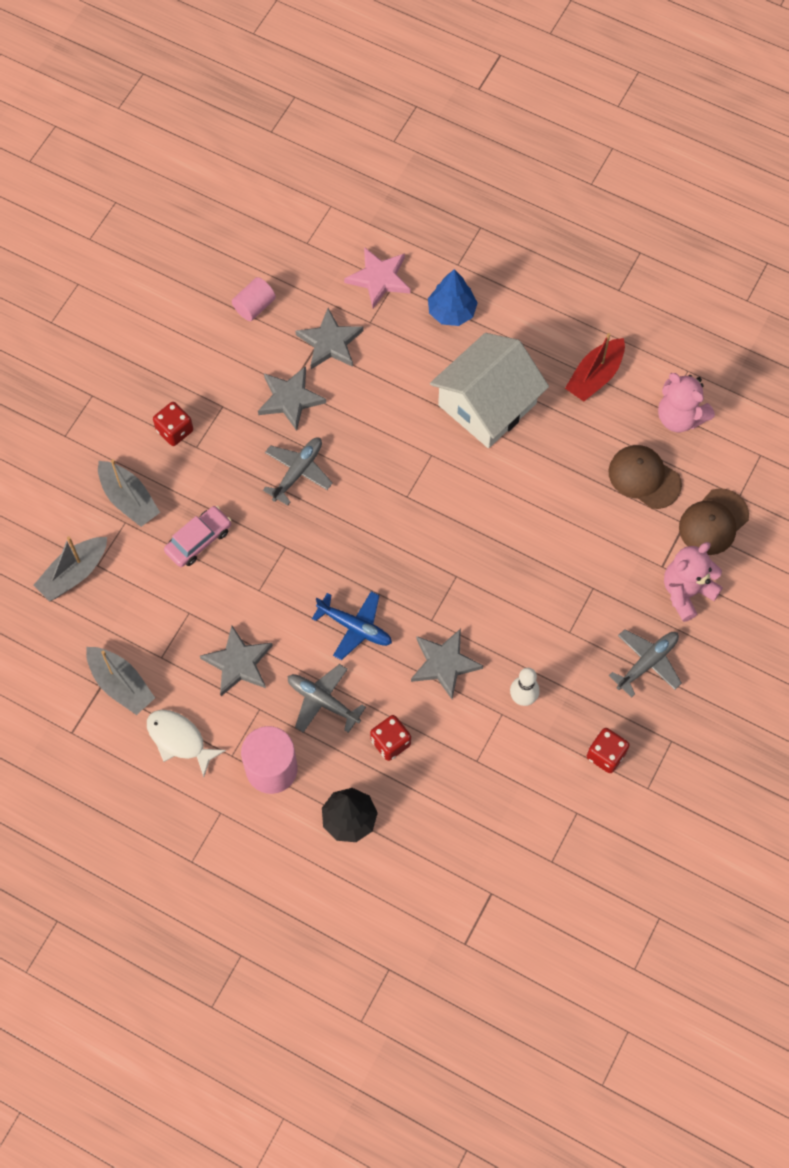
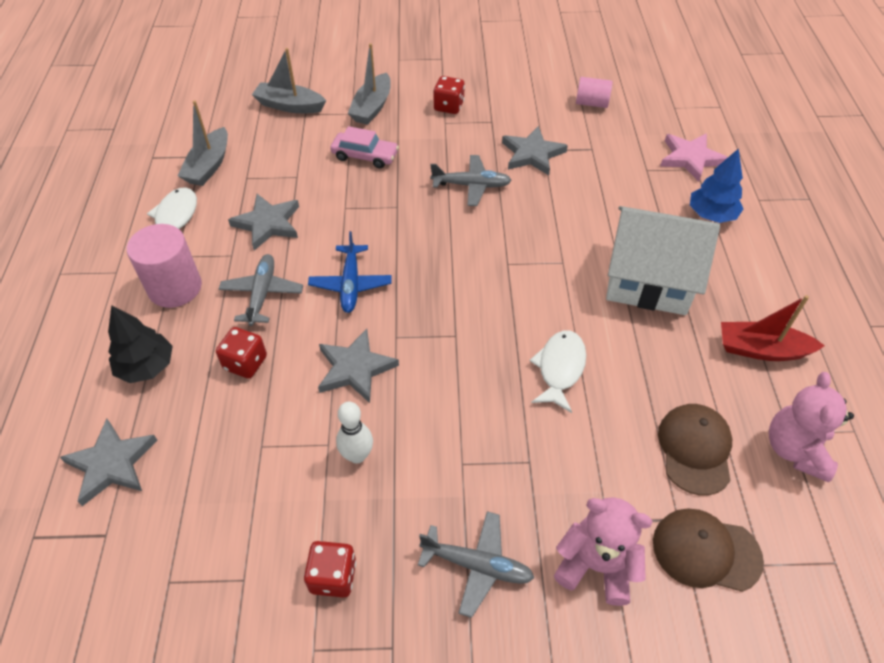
camera: 60 degrees right, 15 degrees down
grey star [295,308,364,369] -> grey star moved to [60,419,157,506]
none -> white fish [529,330,586,413]

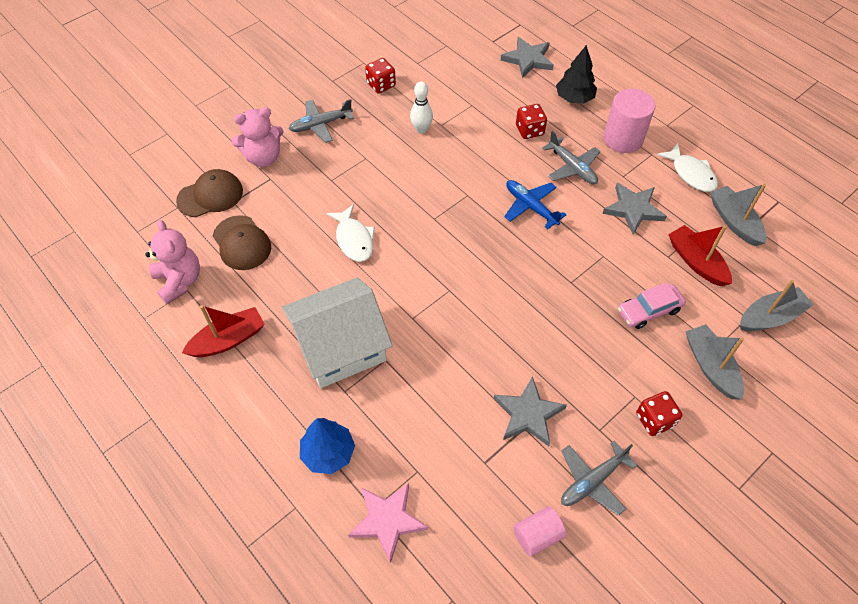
camera: 140 degrees right, 5 degrees up
grey star [318,329,399,403] -> none
grey plane [430,155,512,206] -> grey plane moved to [561,441,638,516]
none -> red boat [668,225,732,286]

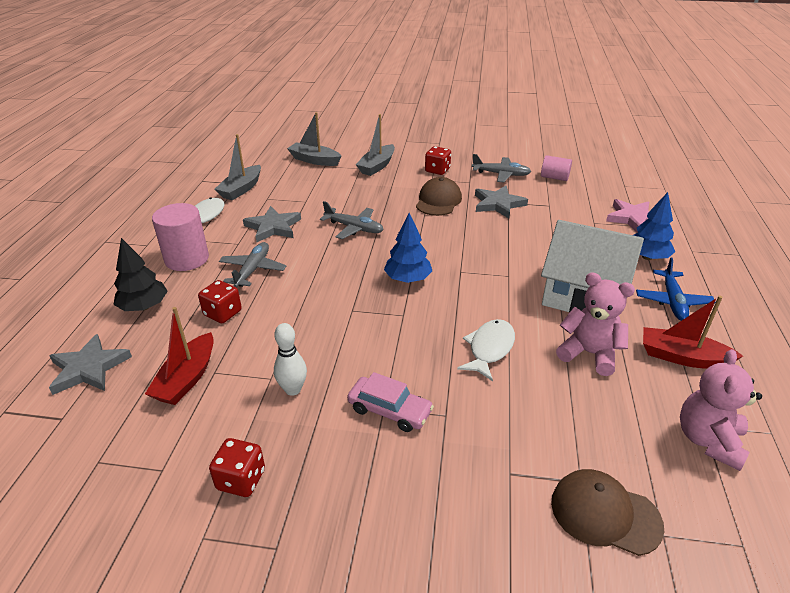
camera: 130 degrees left, 20 degrees down
brown cap [213,215,271,270] -> brown cap moved to [416,177,462,216]
pink teddy bear [232,107,284,167] -> pink teddy bear moved to [556,272,635,376]
grey plane [289,99,354,143] -> grey plane moved to [320,201,384,239]
blue plane [504,180,566,229] -> blue plane moved to [636,257,714,321]
pink car [618,282,686,329] -> pink car moved to [347,372,434,432]
red boat [668,225,732,286] -> red boat moved to [145,307,214,405]
none -> blue tree [384,213,432,283]

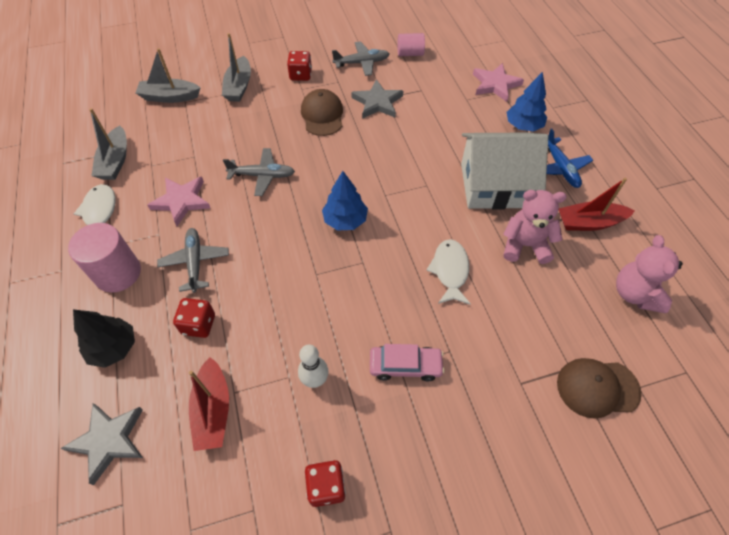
camera: 25 degrees left, 20 degrees up
grey star [243,206,301,242] -> pink star [147,177,210,226]

